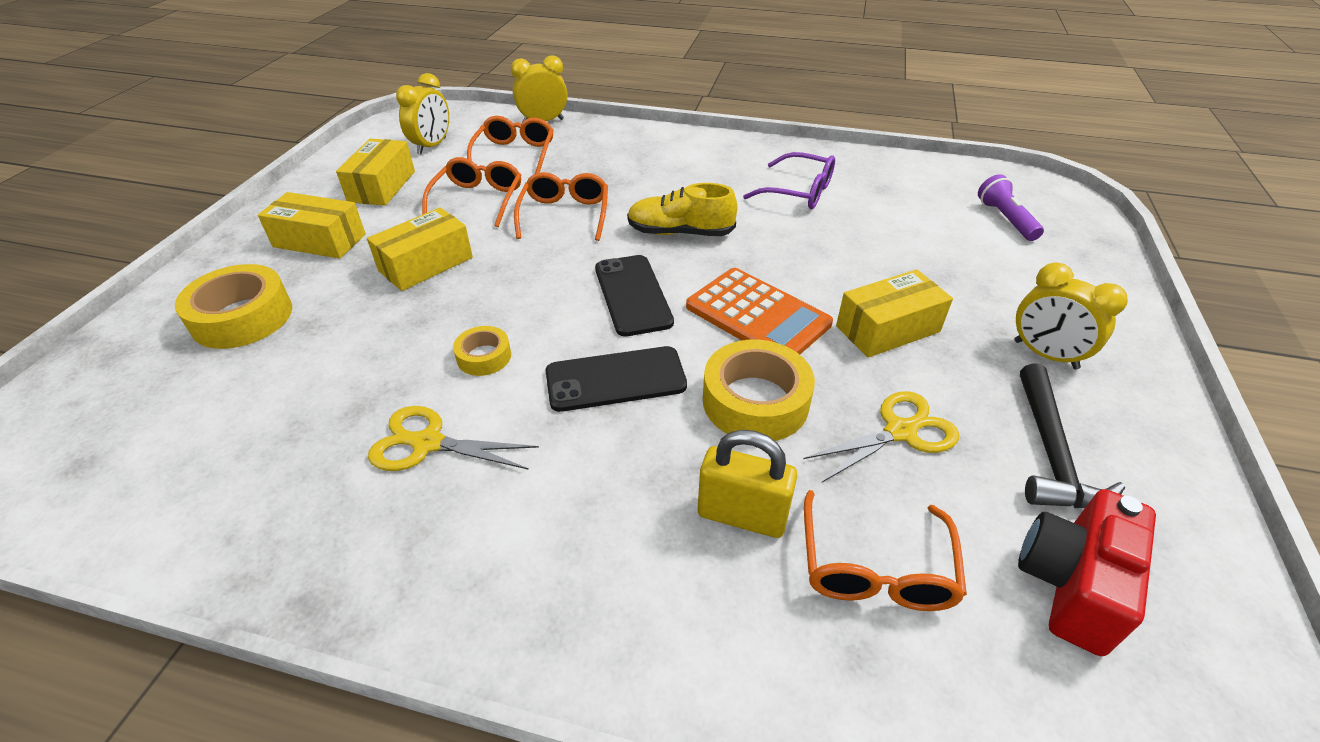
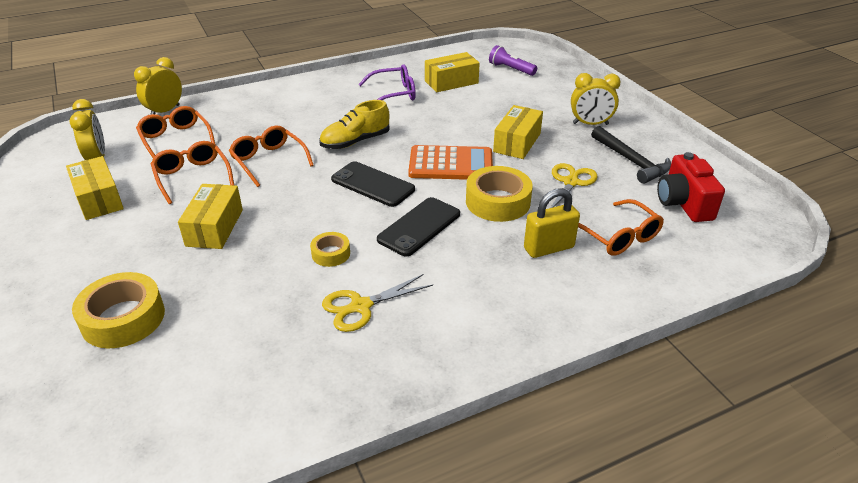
camera: 40 degrees left, 5 degrees down
yellow box [258,192,366,259] -> yellow box moved to [425,52,480,92]

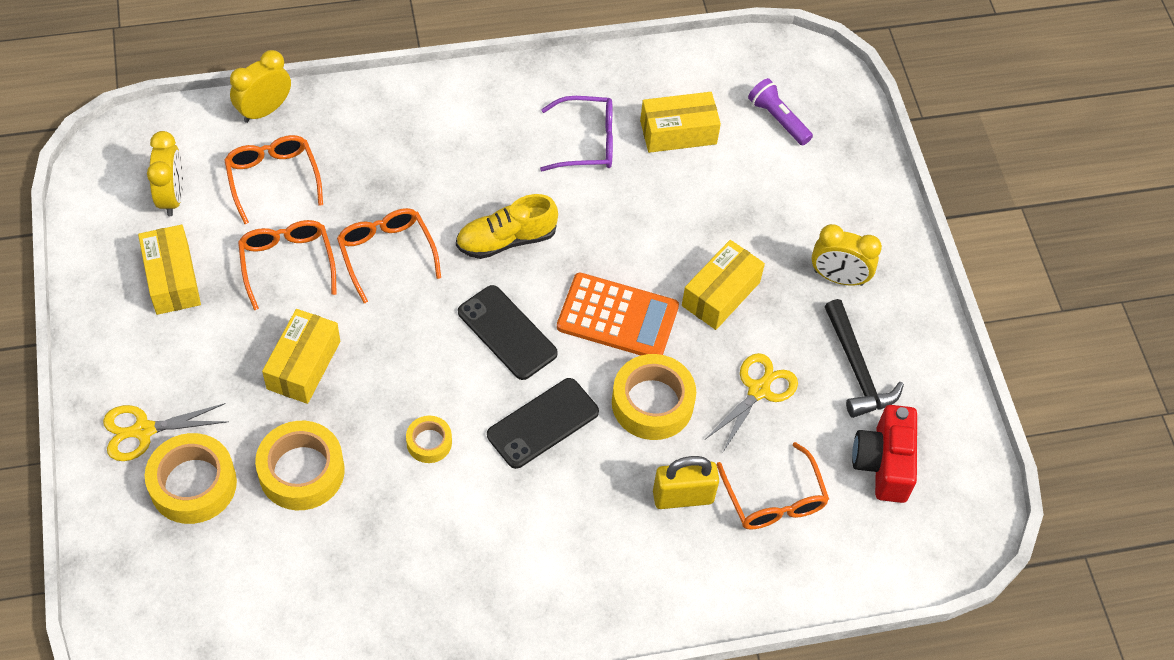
camera: 10 degrees right, 20 degrees up
yellow scissors [322,274,433,332] -> yellow scissors moved to [103,403,229,461]
none -> yellow tape [255,421,345,510]

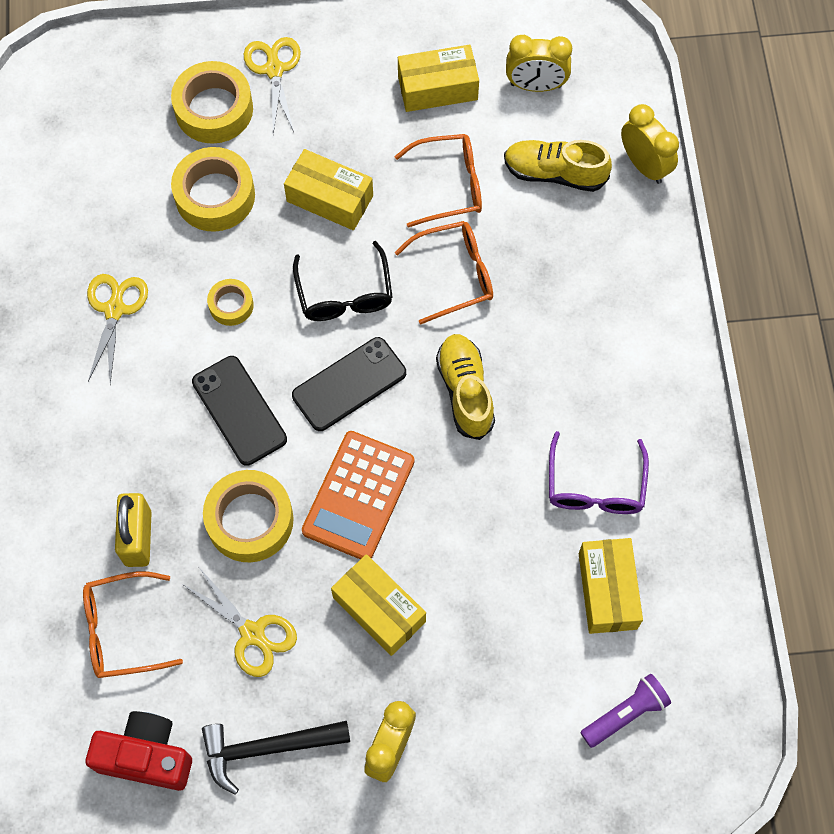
camera: 100 degrees right, 10 degrees up
orange glasses [224,135,323,224] -> yellow shoe [504,140,612,192]
none -> yellow scissors [87,274,148,384]
none -> black glasses [293,241,393,321]

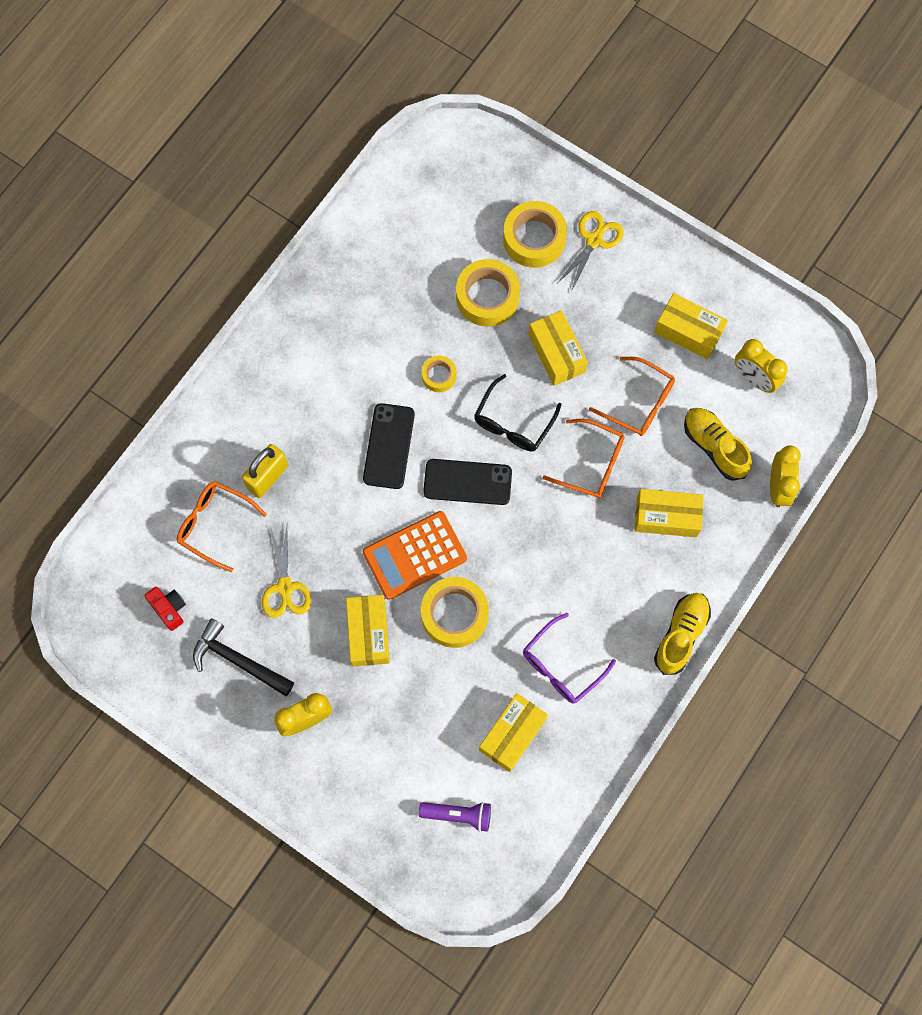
camera: 40 degrees right, 5 degrees up
red camera [85,711,192,791] -> red camera [145,587,186,631], size x0.61
yellow scissors [87,274,148,384] -> none
yellow tape [203,470,294,562] -> yellow tape moved to [421,577,489,648]
yellow shoe [436,334,495,440] -> yellow shoe moved to [654,593,711,675]
none -> yellow box [635,489,704,537]

